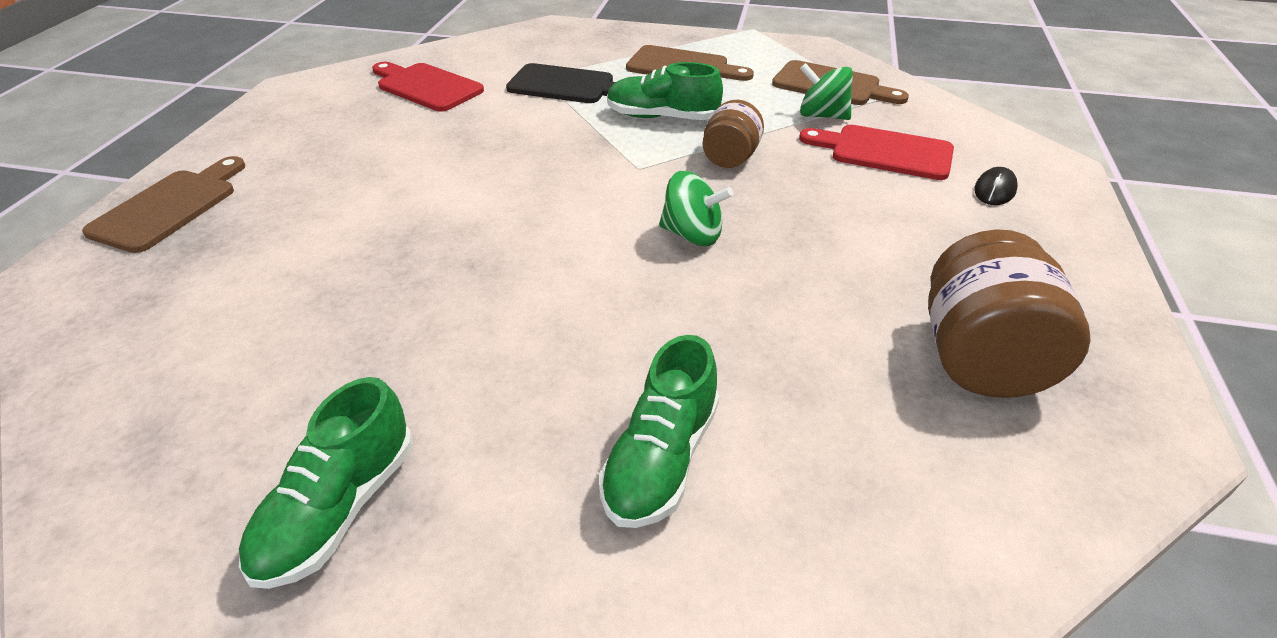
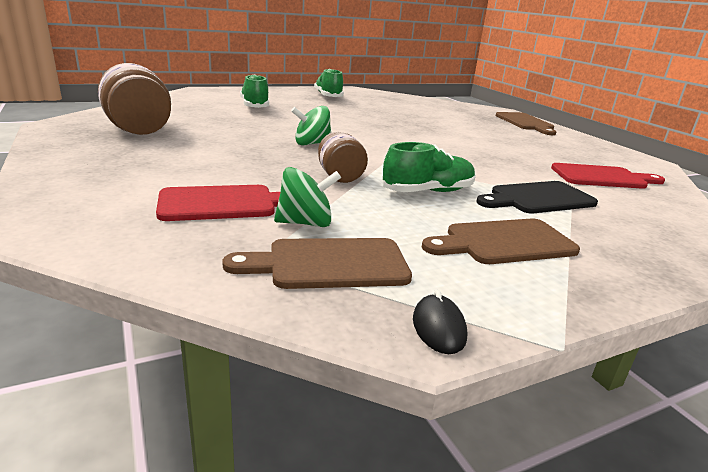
camera: 140 degrees right, 15 degrees down
black mouse [974,167,1018,205] -> black mouse moved to [413,290,467,354]

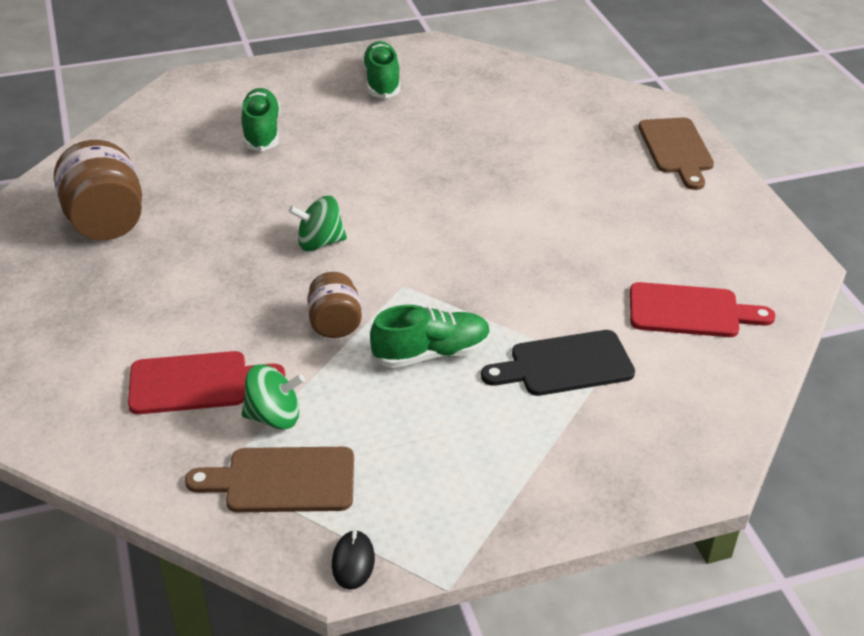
camera: 10 degrees right, 15 degrees up
brown cutting board [422,218,580,264] -> none

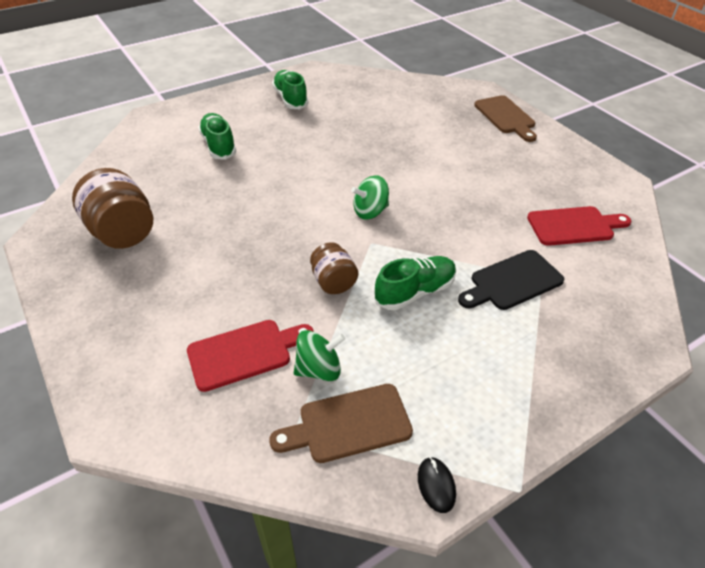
camera: 15 degrees left, 5 degrees up
green spinning top [289,196,347,251] -> green spinning top moved to [351,175,389,220]

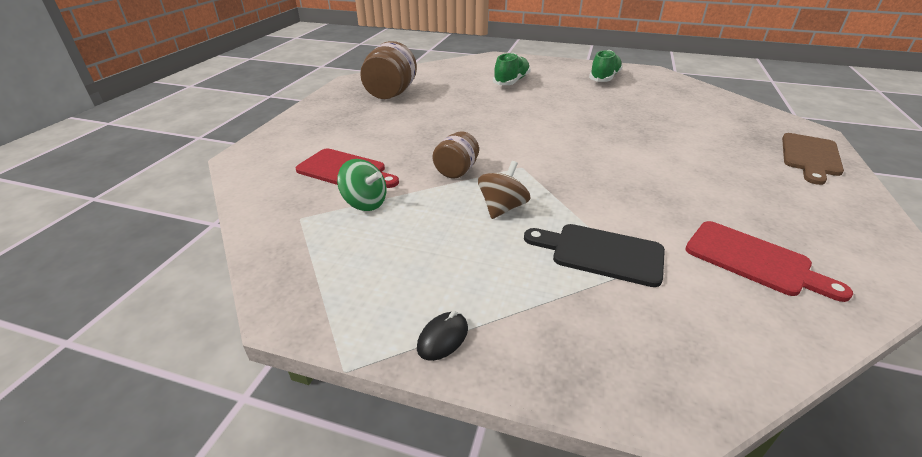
camera: 50 degrees right, 10 degrees down
brown cutting board [269,384,413,463] -> none
green spinning top [351,175,389,220] -> none
green shoe [374,256,456,310] -> brown spinning top [478,161,531,219]
black mouse [418,457,456,513] -> black mouse moved to [417,311,468,361]

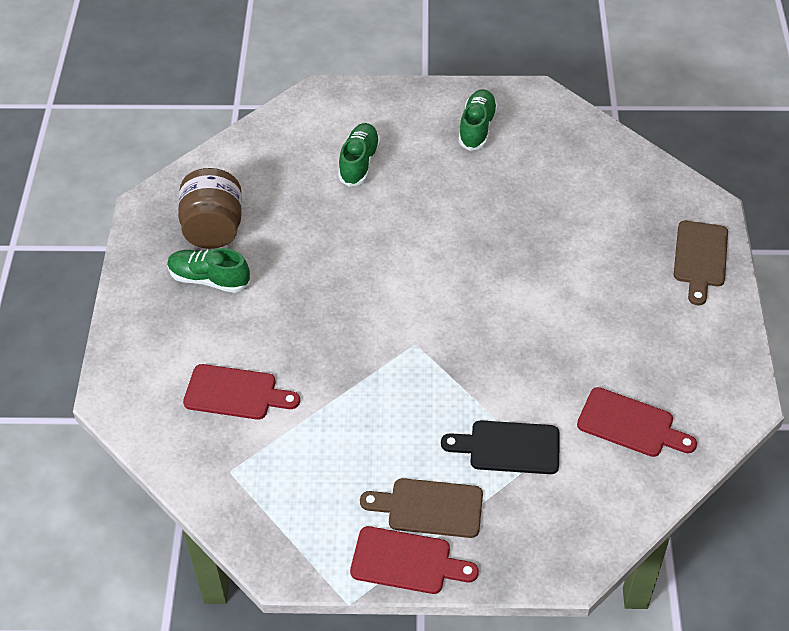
camera: 15 degrees left, 15 degrees up
green spinning top [337,159,387,211] -> none
black mouse [417,311,468,361] -> red cutting board [350,526,479,594]
brown jar [433,131,479,178] -> none
brown spinning top [478,161,531,219] -> none
none -> green shoe [167,248,250,293]
none -> brown cutting board [360,478,483,538]

